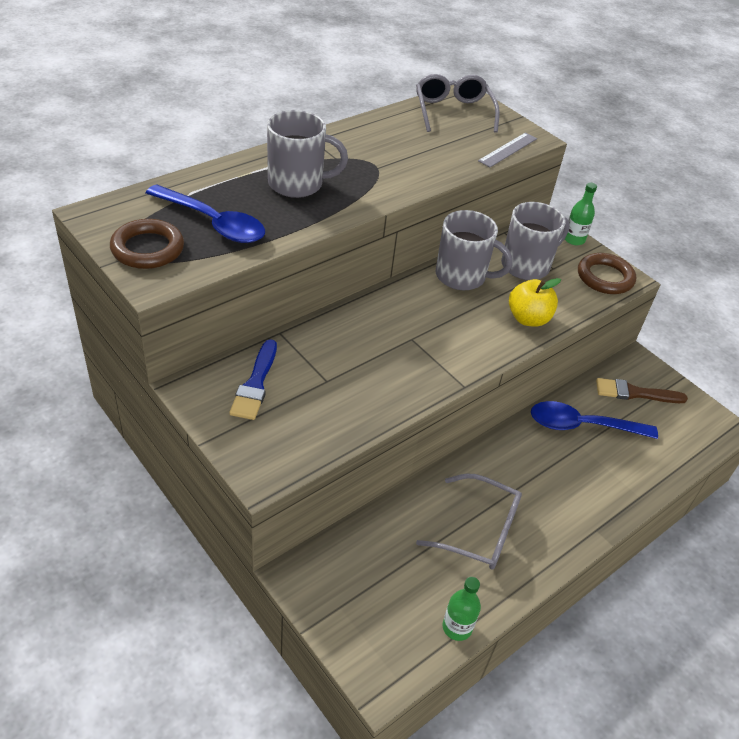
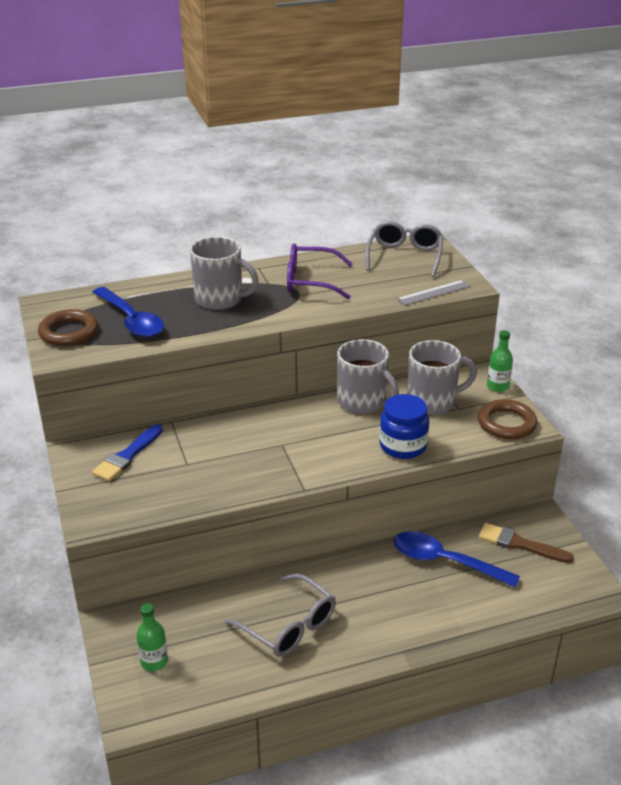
camera: 25 degrees right, 10 degrees down
green bottle [442,577,481,641] -> green bottle moved to [136,603,168,671]
yellow apple [509,278,561,327] -> blue jar [379,394,429,459]
none -> purple glasses [287,243,353,299]

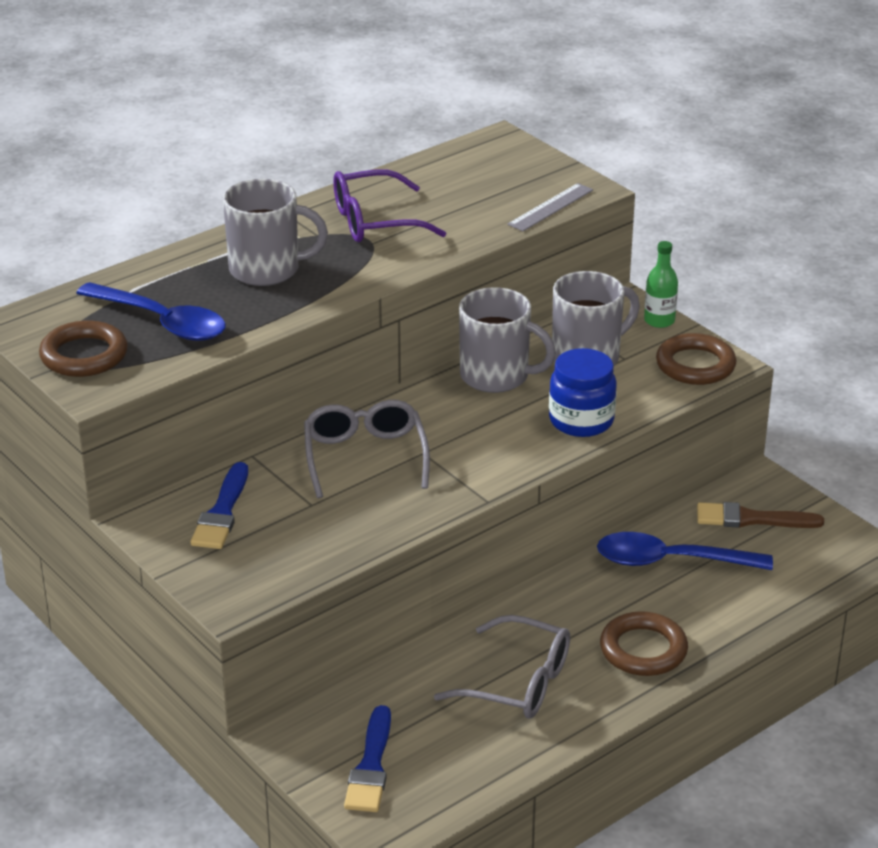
camera: 20 degrees left, 0 degrees up
green bottle [136,603,168,671] -> blue brush [344,705,391,812]
grey glasses [365,221,443,277] -> grey glasses moved to [304,400,430,498]
none -> brown ring [600,611,688,676]

